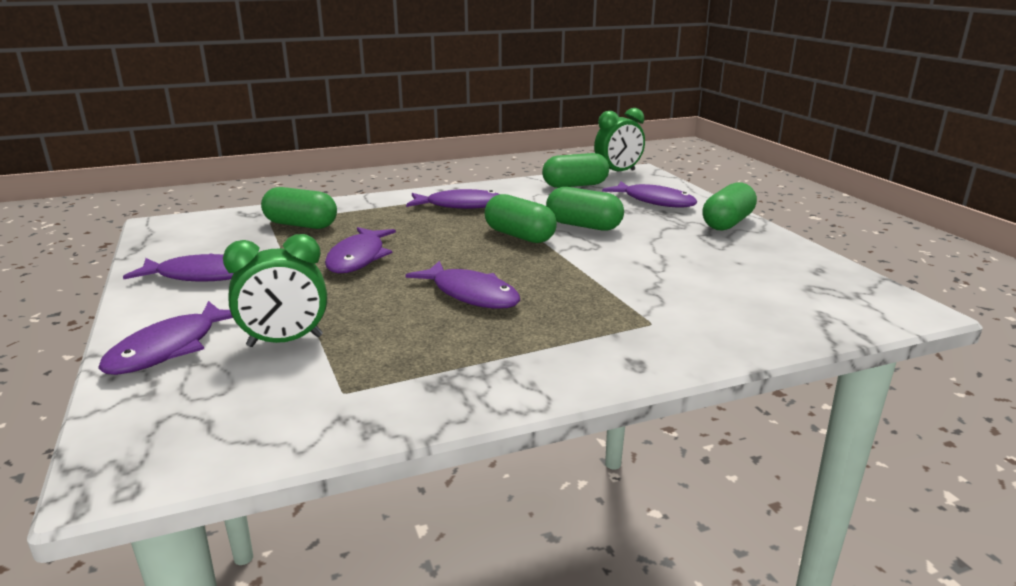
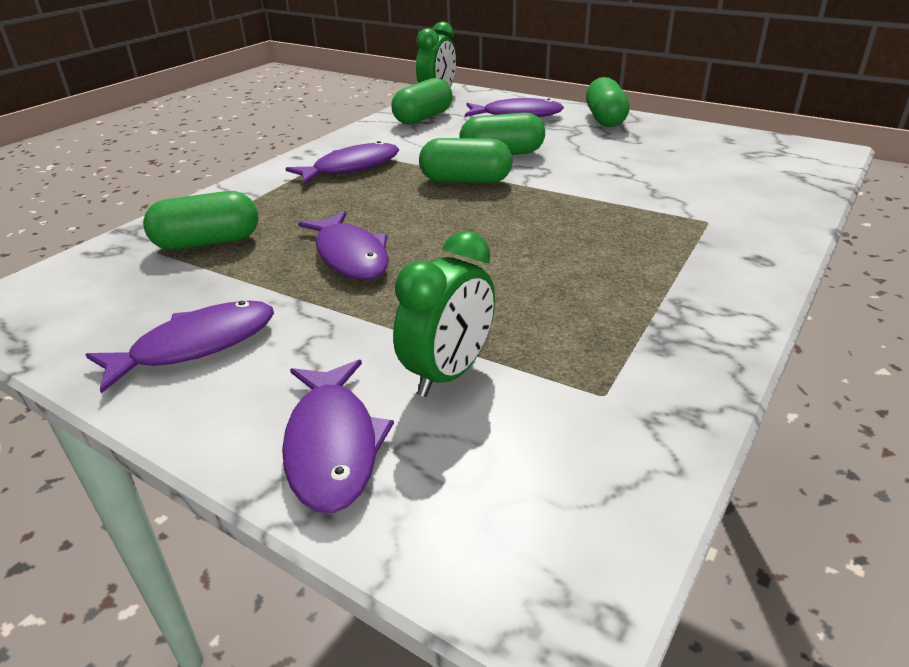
camera: 35 degrees left, 10 degrees up
purple fish [406,261,520,309] -> none

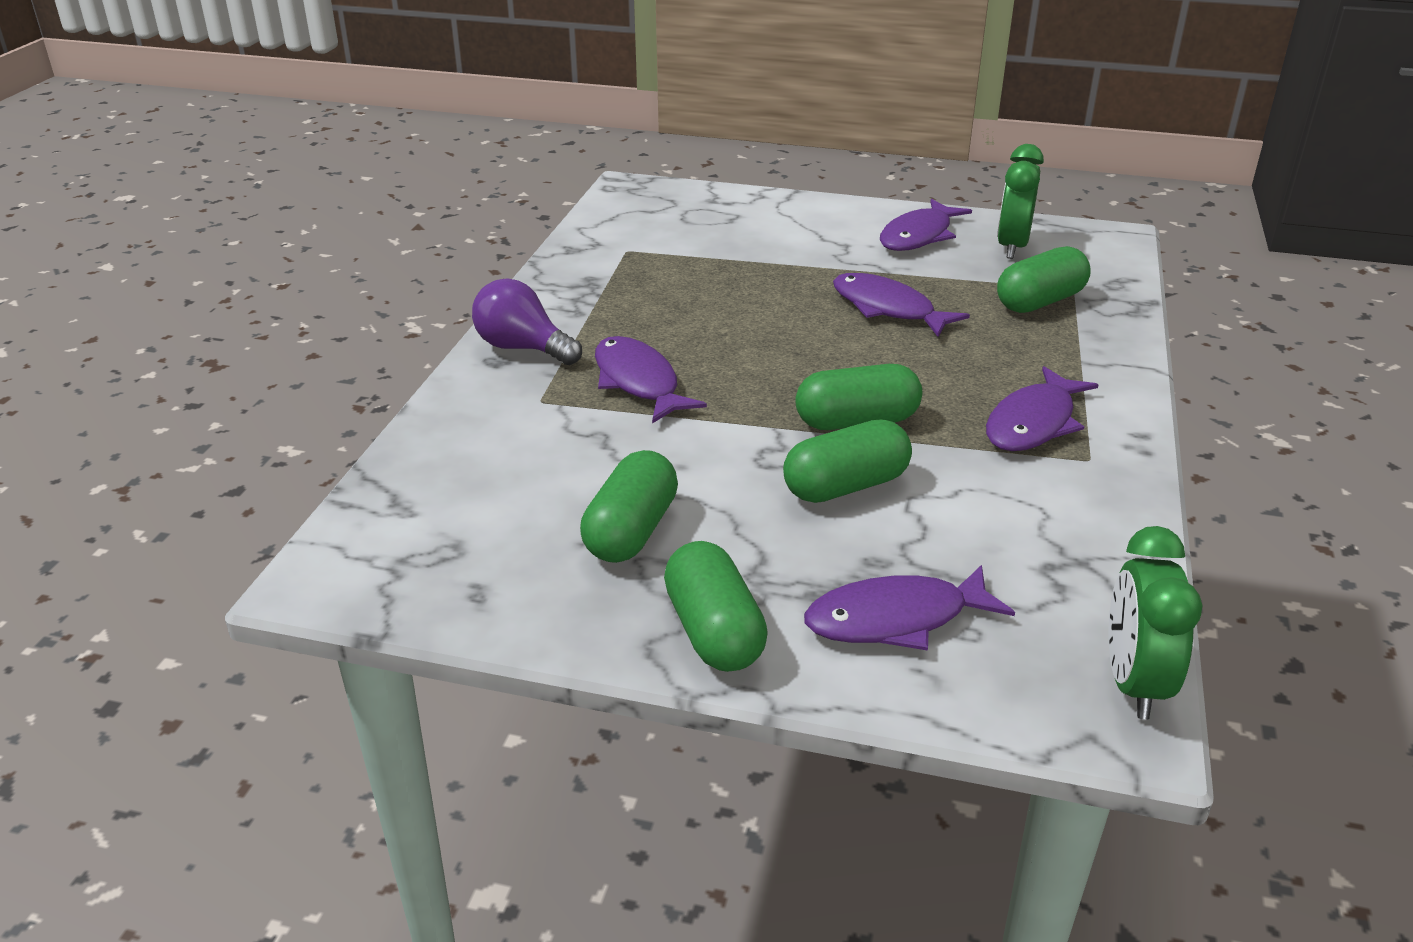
camera: 160 degrees right, 0 degrees up
purple fish [282,360,394,513] -> purple fish moved to [595,336,707,423]
green capsule [391,78,453,125] -> green capsule moved to [580,450,678,563]
green clock [393,231,495,397] -> green clock moved to [997,144,1044,259]
none -> purple light bulb [472,278,582,365]

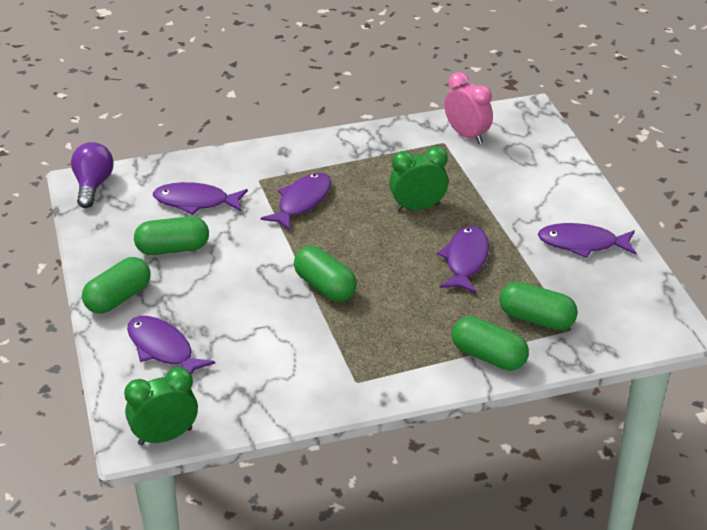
camera: 60 degrees right, 5 degrees up
purple light bulb [472,278,582,365] -> purple light bulb moved to [71,142,114,208]
green capsule [783,419,912,503] -> green capsule moved to [452,316,529,371]
purple fish [986,366,1098,451] -> purple fish moved to [153,182,248,215]
green clock [997,144,1044,259] -> green clock moved to [389,146,449,211]
none -> pink clock [444,72,493,144]

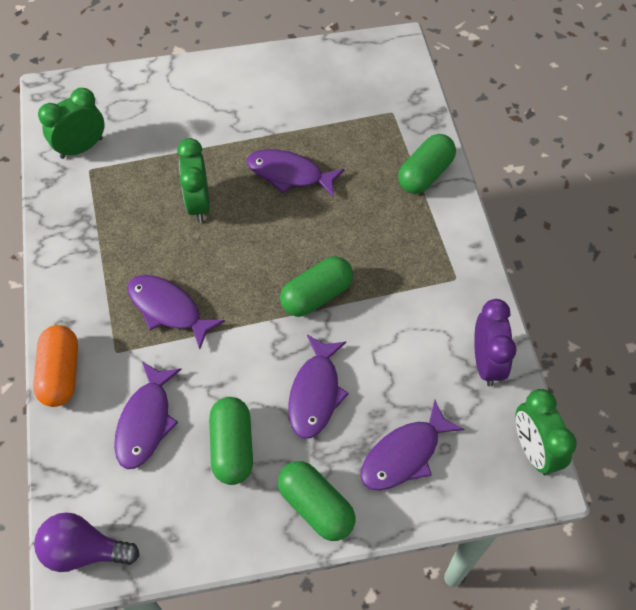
camera: 85 degrees left, 20 degrees up
pink clock [444,72,493,144] -> green clock [38,88,105,159]
green capsule [499,282,578,330] -> none
purple fish [538,223,636,258] -> purple fish moved to [288,335,349,439]
none -> orange capsule [33,325,78,407]
none -> purple clock [474,299,517,387]

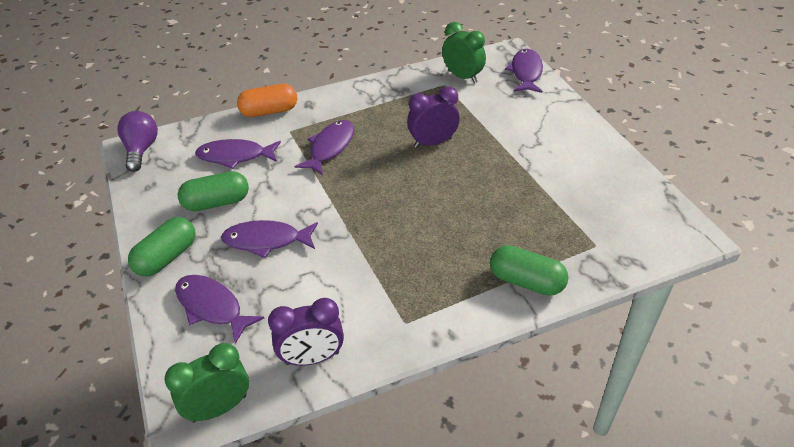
camera: 80 degrees right, 15 degrees down
green clock [177,138,210,222] -> purple clock [407,87,460,148]
purple fish [247,149,344,198] -> purple fish moved to [505,49,543,93]
green capsule [280,256,353,317] -> none

